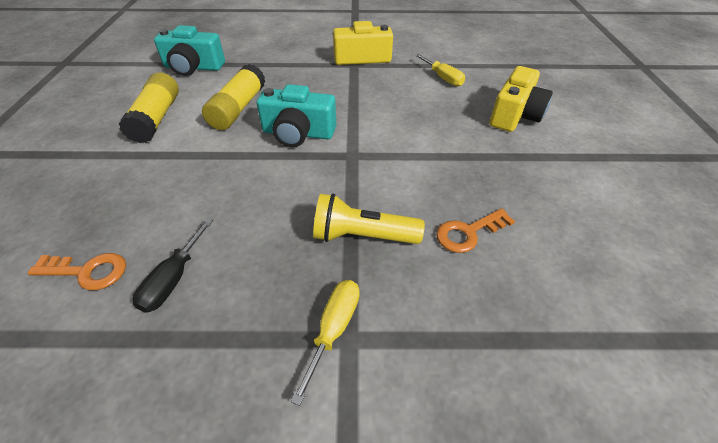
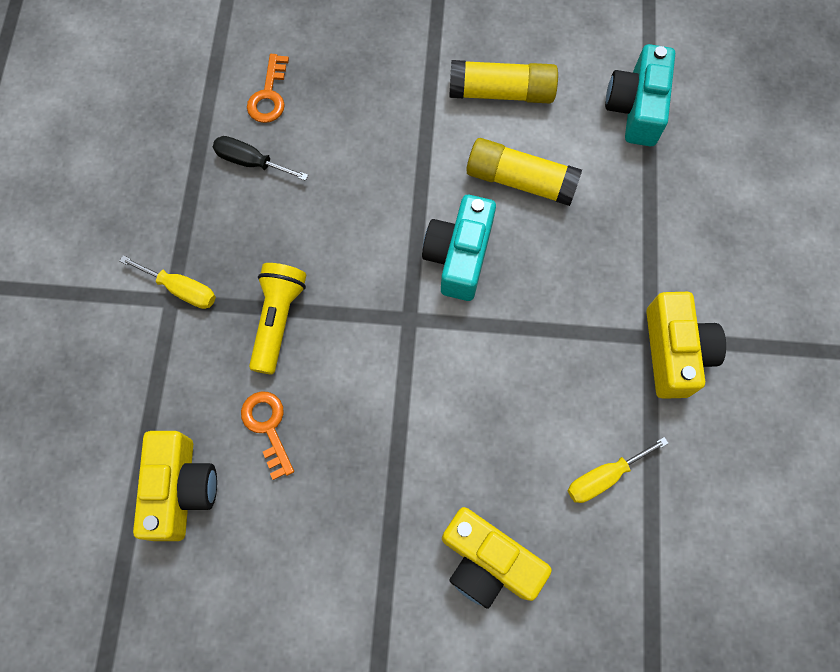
camera: 95 degrees right, 25 degrees up
none -> yellow camera [133,431,217,541]

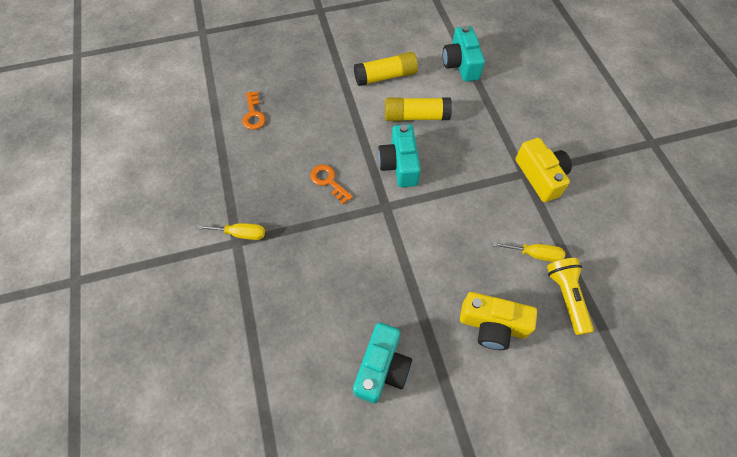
camera: 20 degrees left, 10 degrees down
yellow camera [133,431,217,541] -> none
black screwdriver [213,136,308,181] -> none
orange key [241,391,294,480] -> orange key moved to [310,165,353,204]
yellow flashlight [249,263,306,375] -> yellow flashlight moved to [547,258,594,335]
yellow screwdriver [568,437,669,503] -> yellow screwdriver turned 120 degrees counterclockwise [493,242,565,262]
none -> turquoise camera [353,323,412,403]

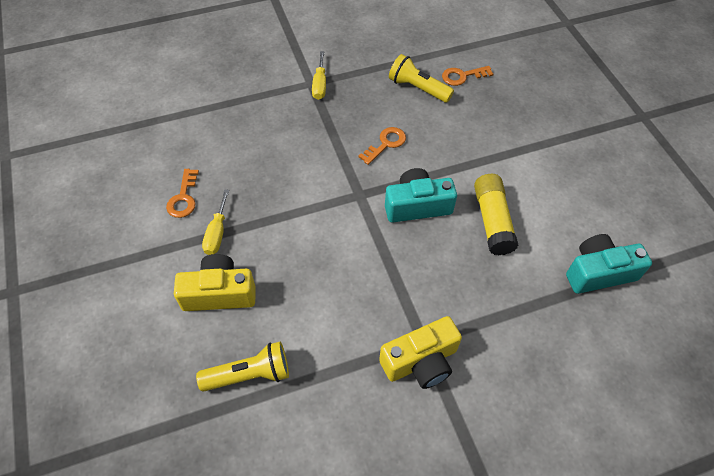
camera: 85 degrees right, 5 degrees down
turquoise camera [353,323,412,403] -> orange key [166,169,199,218]
yellow glue stick [354,52,418,86] -> none
yellow camera [460,292,537,350] -> yellow camera turned 75 degrees clockwise [174,254,256,311]
yellow screwdriver [493,242,565,262] -> yellow screwdriver moved to [202,189,229,255]
none -> yellow flashlight [389,54,454,103]

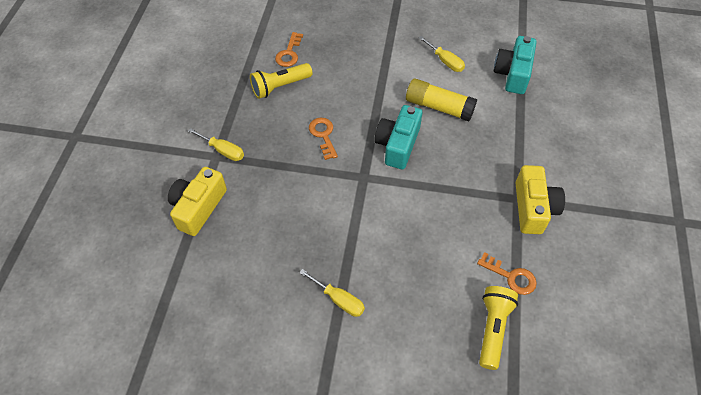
camera: 60 degrees left, 0 degrees up
orange key [166,169,199,218] -> orange key moved to [477,252,537,295]
yellow camera [174,254,256,311] -> yellow camera moved to [168,167,227,236]
none -> yellow screwdriver [418,36,465,72]

